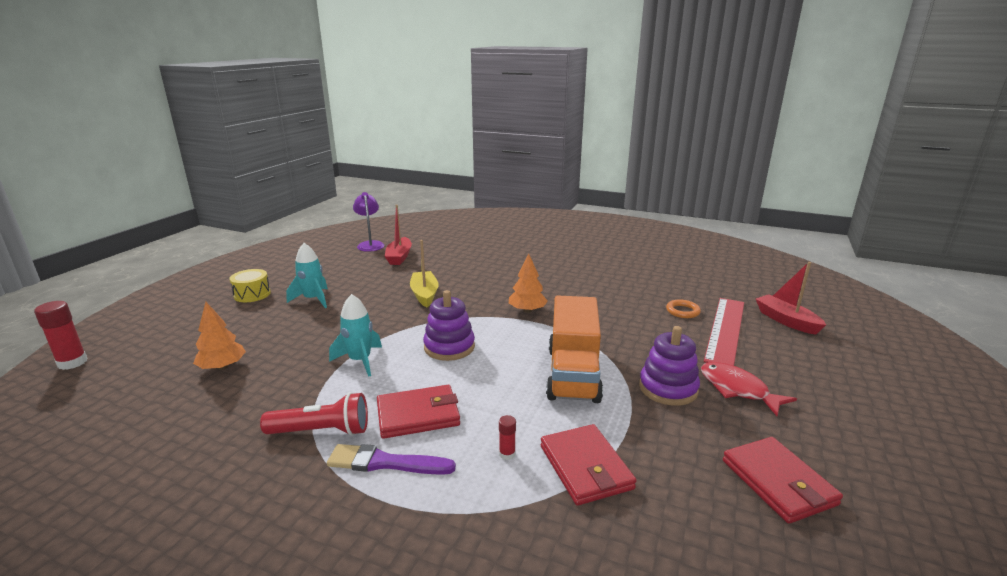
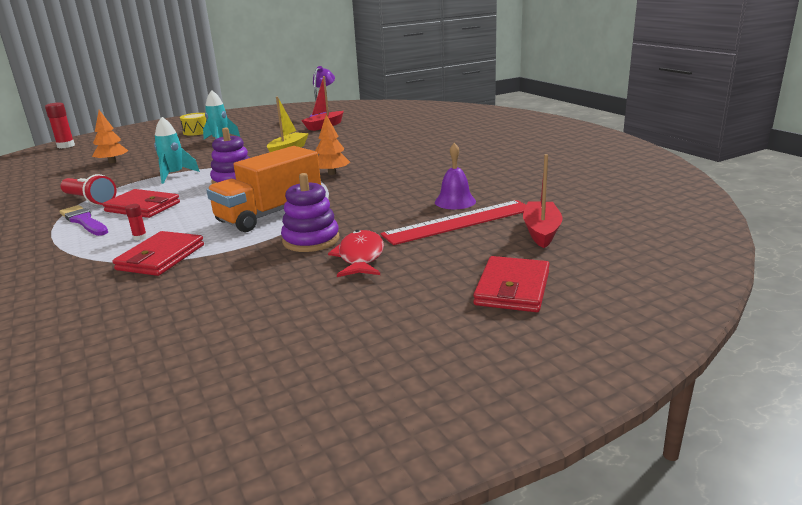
camera: 40 degrees right, 0 degrees up
orange ring [666,300,701,318] -> purple bell [435,143,476,209]
red wallet [723,437,843,524] -> red wallet moved to [473,256,550,312]

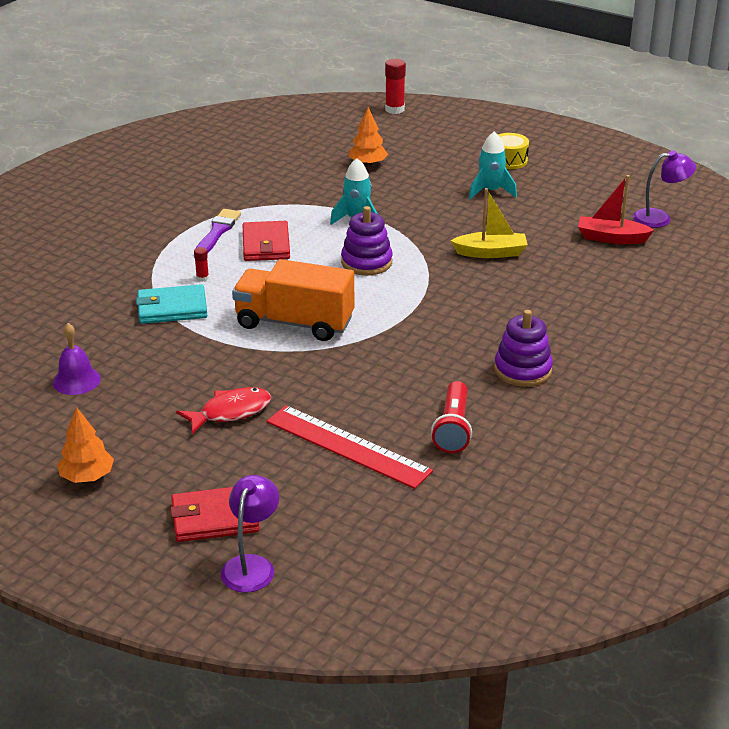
camera: 60 degrees right, 10 degrees up
red flashlight [61,174,117,205] -> red flashlight moved to [431,381,472,453]
red wallet [113,231,204,276] -> turquoise wallet [136,284,207,324]
purple stacking toy [281,173,339,252] -> purple stacking toy moved to [494,310,553,387]
orange tree [315,115,350,175] -> orange tree moved to [57,407,114,483]
purple bell [435,143,476,209] -> purple bell moved to [53,323,101,395]
red boat [523,154,563,248] -> none
none -> purple lamp [221,475,279,593]

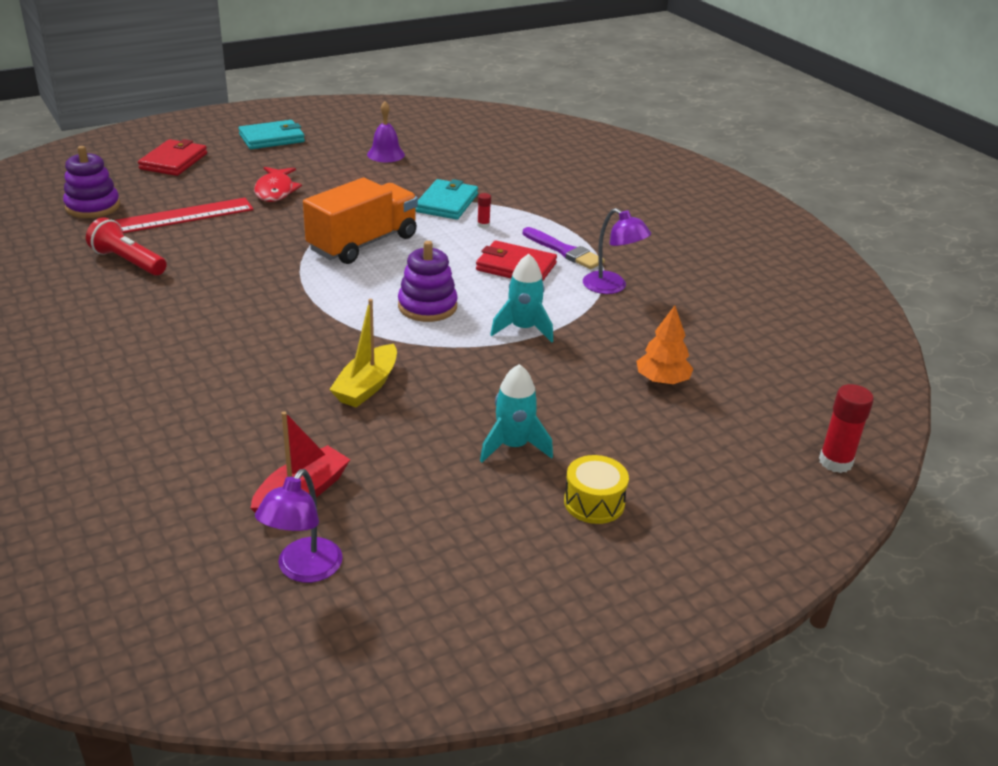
camera: 115 degrees right, 0 degrees up
orange tree [57,407,114,483] -> turquoise wallet [238,120,305,149]
purple lamp [221,475,279,593] -> purple lamp moved to [583,208,651,294]
purple stacking toy [494,310,553,387] -> purple stacking toy moved to [63,146,120,218]

